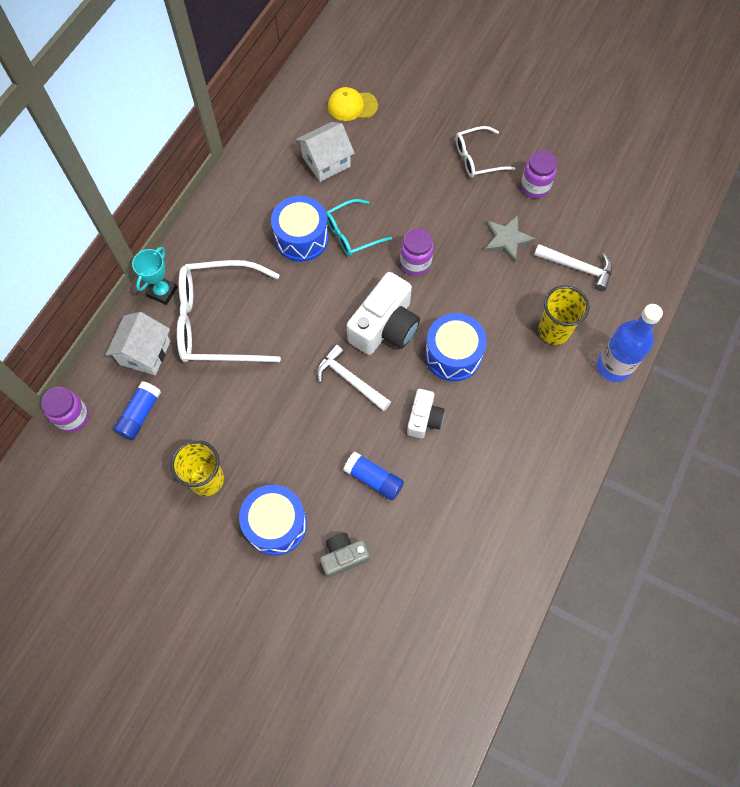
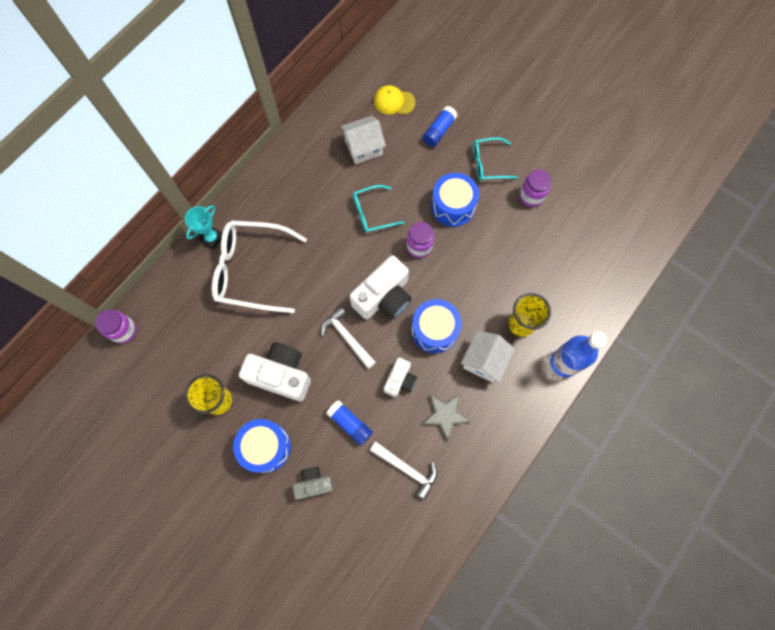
camera: 10 degrees right, 5 degrees up
white house [106,312,170,375] -> white house moved to [461,331,515,383]
blue glue stick [113,381,161,440] -> blue glue stick moved to [423,106,457,147]
blue drum [271,196,329,262] -> blue drum moved to [431,173,479,227]
white glasses [456,126,515,178] -> turquoise glasses [473,137,518,181]
grey star [484,215,536,264] -> grey star moved to [422,394,470,441]
white hammer [534,244,612,291] -> white hammer moved to [370,441,437,500]
none -> white camera [239,343,311,401]

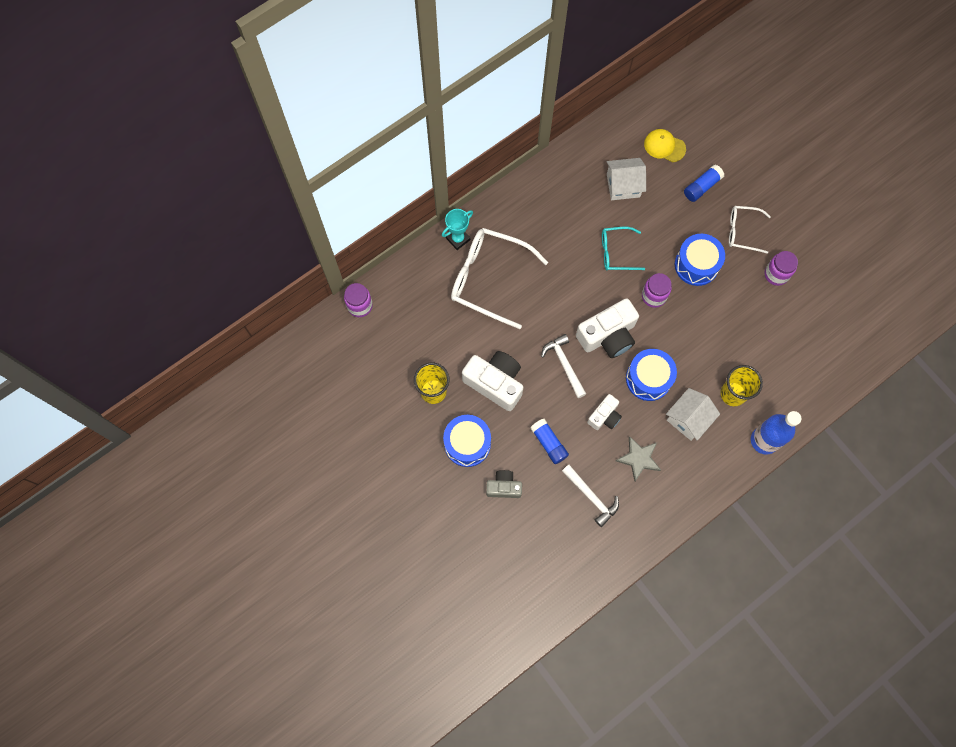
camera: 15 degrees right, 0 degrees up
turquoise glasses [473,137,518,181] -> white glasses [729,206,771,254]

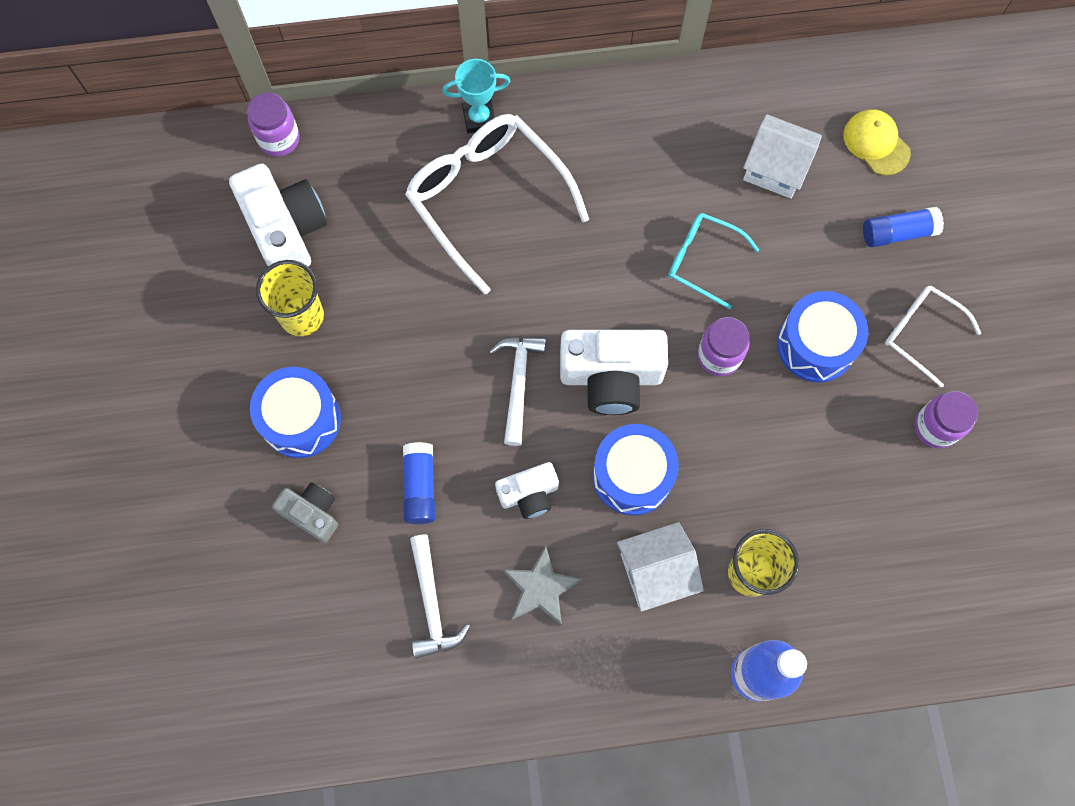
camera: 30 degrees right, 0 degrees up
white camera [462,351,524,411] -> white camera moved to [229,164,327,266]

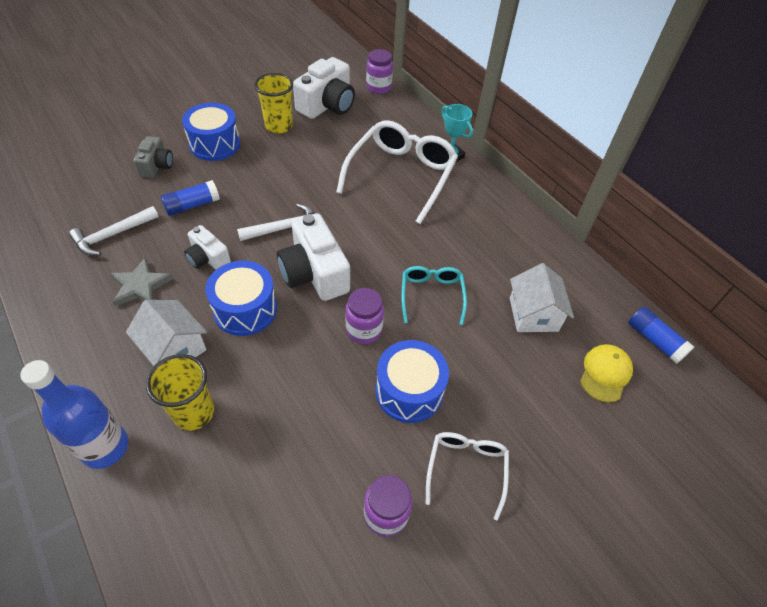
camera: 60 degrees right, 20 degrees down
blue glue stick [863,207,944,248] -> blue glue stick moved to [628,306,694,364]

